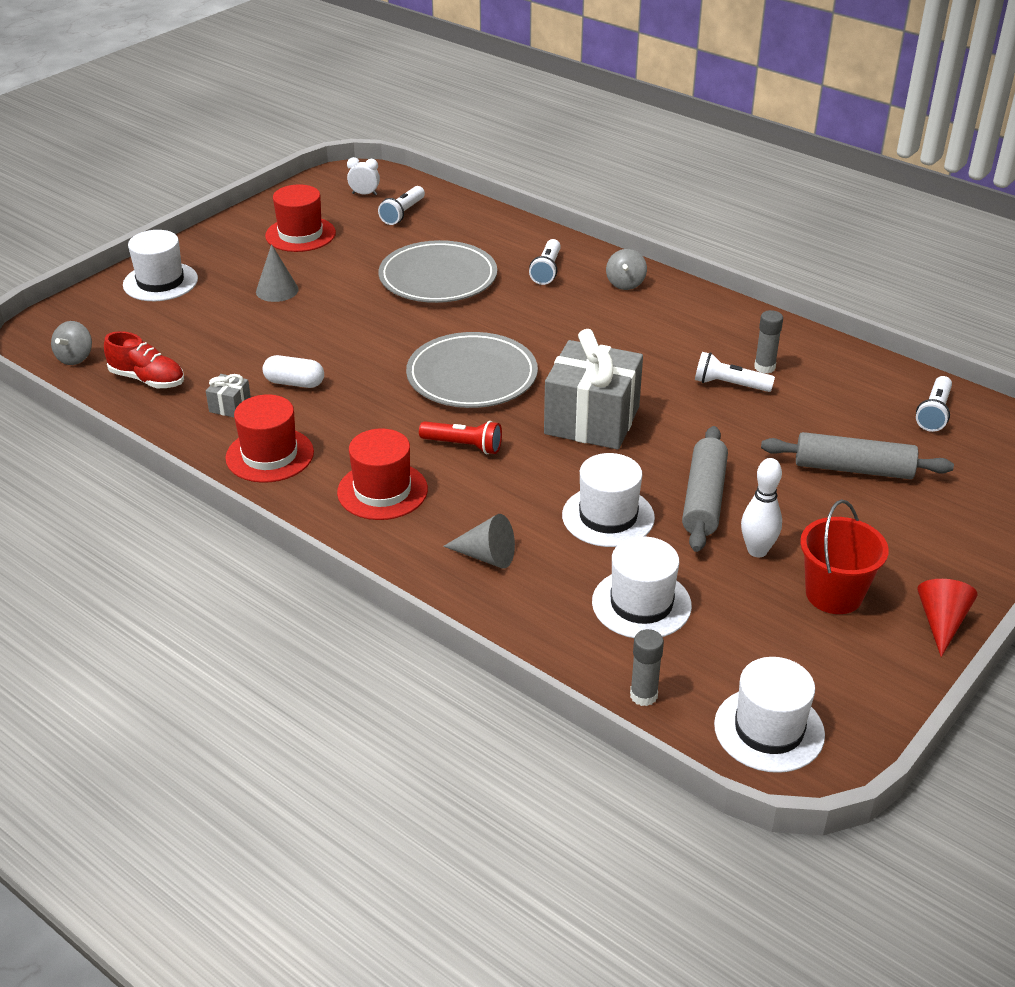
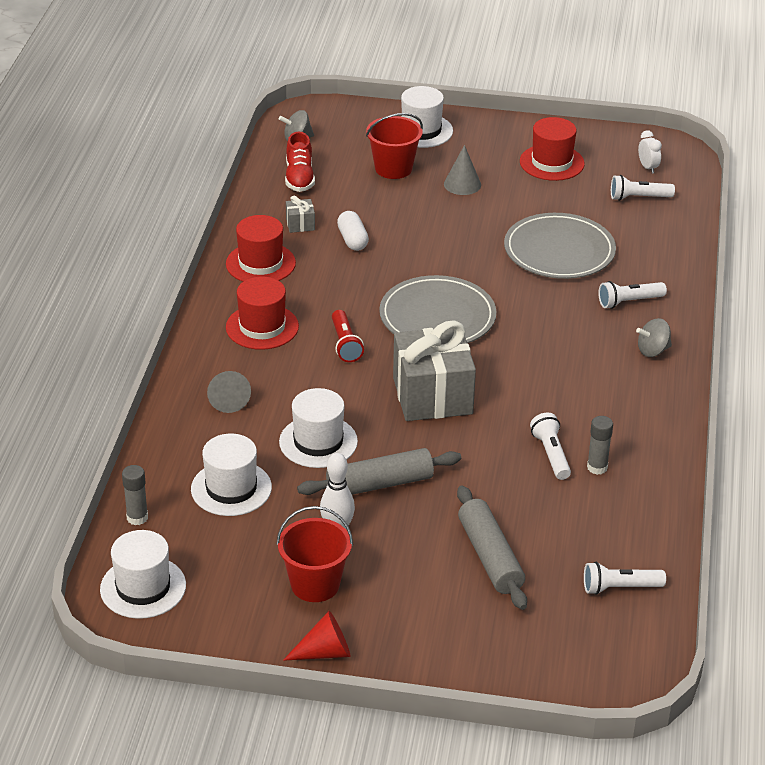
camera: 60 degrees right, 0 degrees up
none -> red bucket [366,113,423,179]

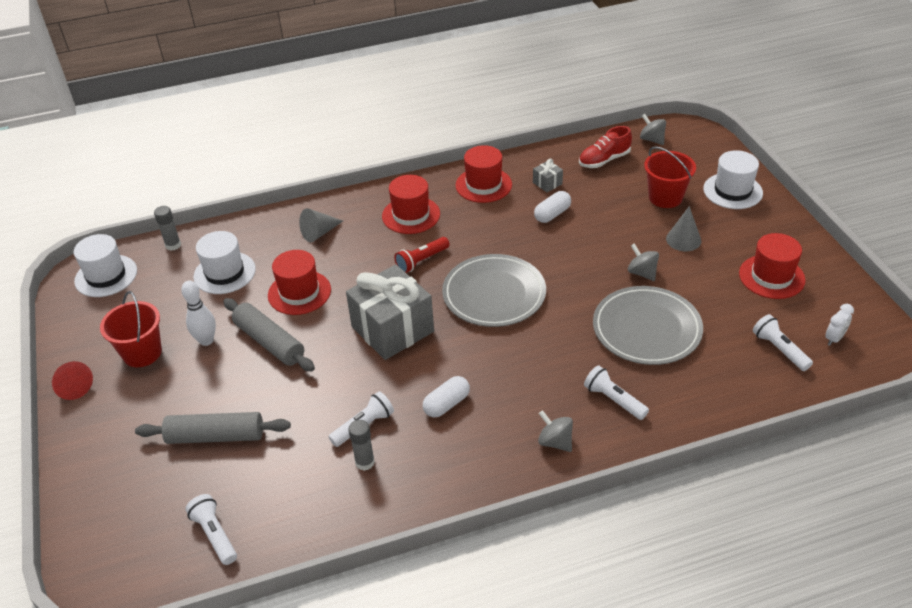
camera: 65 degrees right, 5 degrees up
white hat [279,388,358,468] -> red hat [268,250,331,315]
grey rolling pin [457,485,527,610] -> grey rolling pin turned 45 degrees clockwise [135,412,291,444]
none -> white capsule [423,376,470,417]
none -> grey spinning top [628,243,659,281]

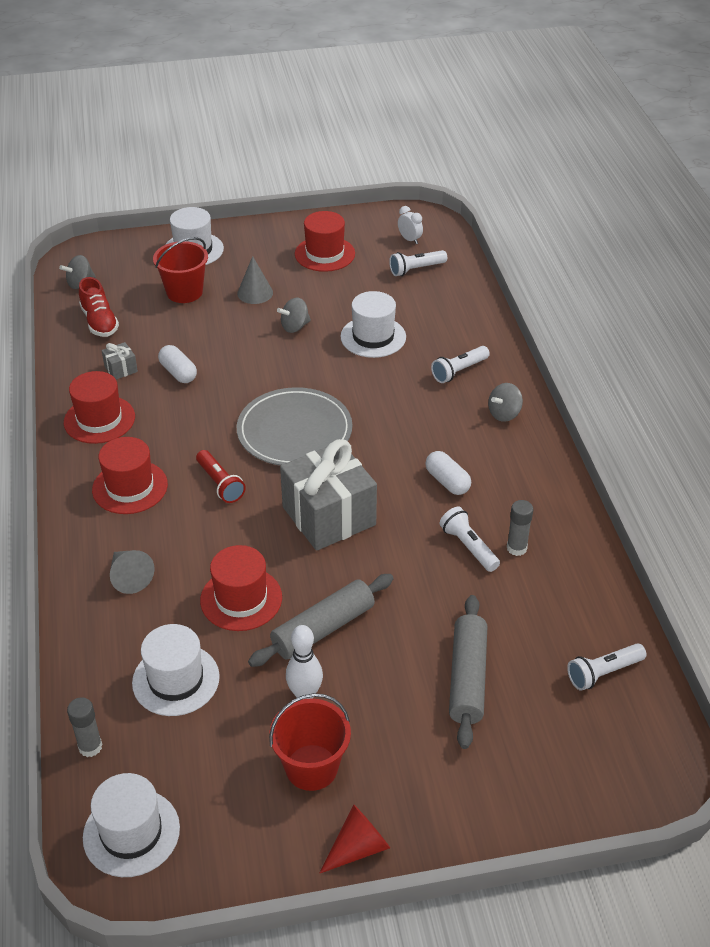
camera: 85 degrees left, 0 degrees up
grey plate [593,286,703,365] -> white hat [340,291,406,358]

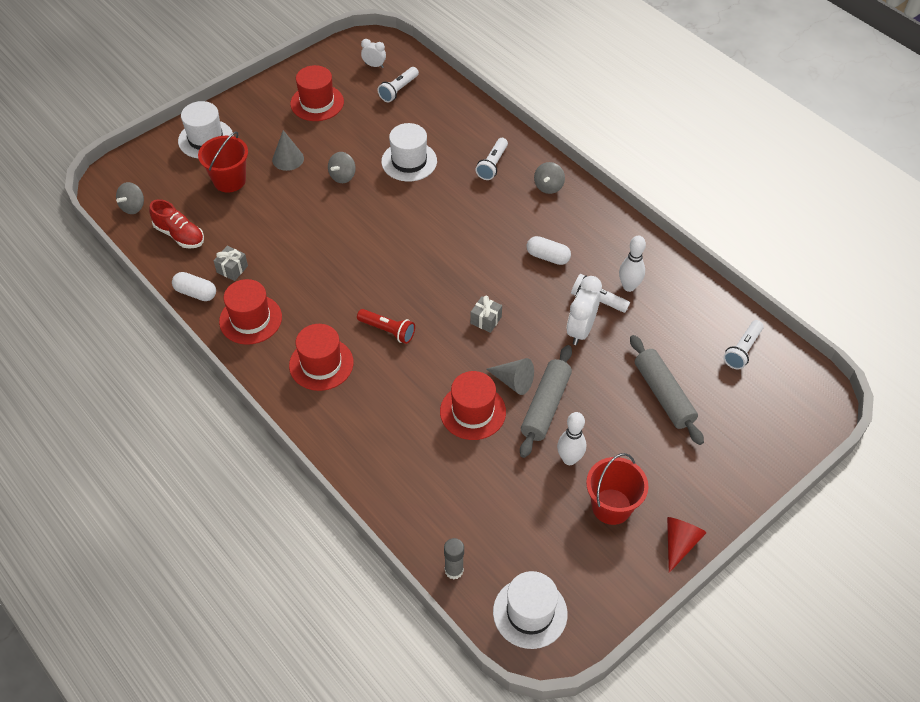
camera: 30 degrees left, 10 degrees up
grey cone [110,550,155,594] -> grey cone moved to [486,358,534,395]
white hat [132,624,220,716] -> none
white capsule [158,345,197,383] -> white capsule moved to [172,272,216,301]
grey plate [237,387,352,466] -> none
grey gift [280,439,377,551] -> grey gift [470,296,502,333], size x0.41
grey glue stick [507,500,533,556] -> white bowling pin [619,235,646,292]
none -> white clock [567,276,602,345]

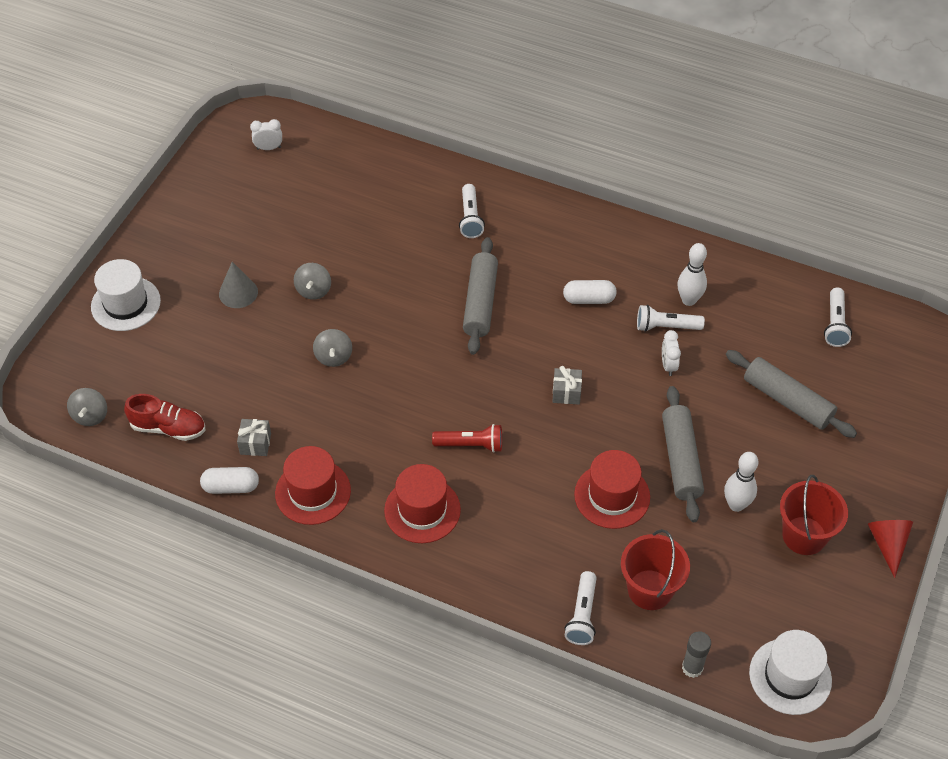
camera: 25 degrees left, 0 degrees up
red bucket [198,131,248,193] -> red bucket moved to [621,529,690,610]
red hat [290,65,344,121] -> none
white flashlight [378,67,419,102] -> white flashlight moved to [564,571,597,645]
white hat [381,123,437,182] -> none
grey cone [486,358,534,395] -> none
grey spinning top [534,162,565,194] -> grey spinning top moved to [313,329,352,367]
white clock [567,276,602,345] -> white clock [662,330,681,376], size x0.58
none -> grey rolling pin [463,237,498,355]

